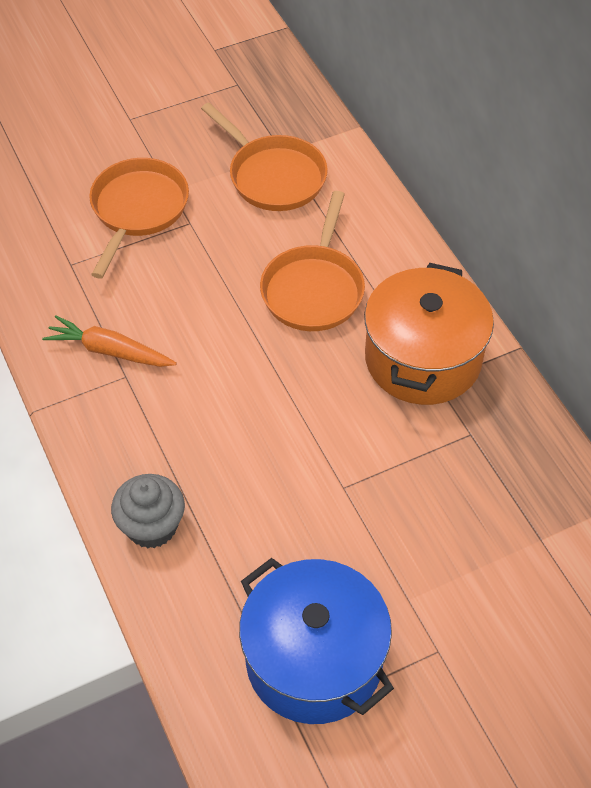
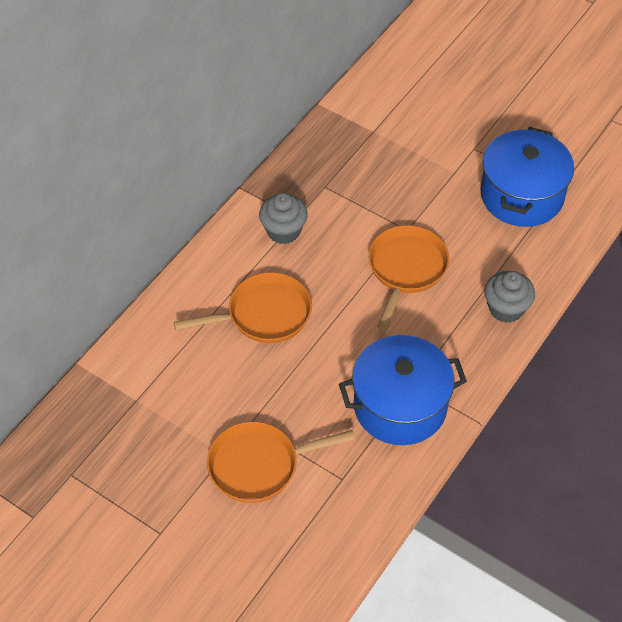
camera: 120 degrees left, 0 degrees up
orange carrot [42,315,177,367] -> blue pot [339,335,467,445]
orange pan [201,103,328,211] -> orange pan moved to [369,225,449,331]
orange pot [364,263,494,405] -> grey cupcake [259,193,308,244]

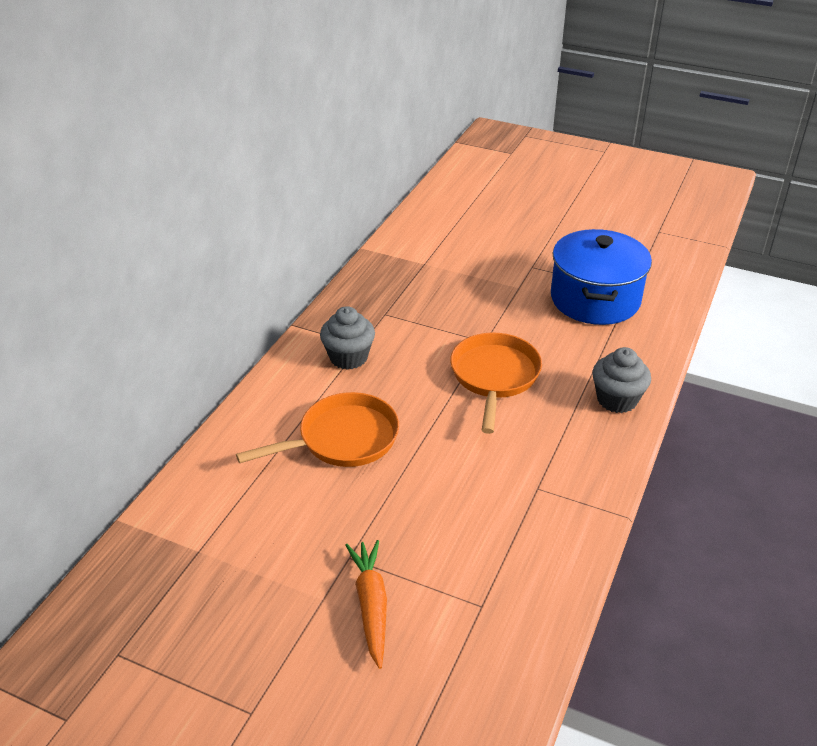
camera: 10 degrees left, 15 degrees down
orange pan [207,421,355,503] -> orange carrot [345,540,387,669]
blue pot [339,335,467,445] -> none

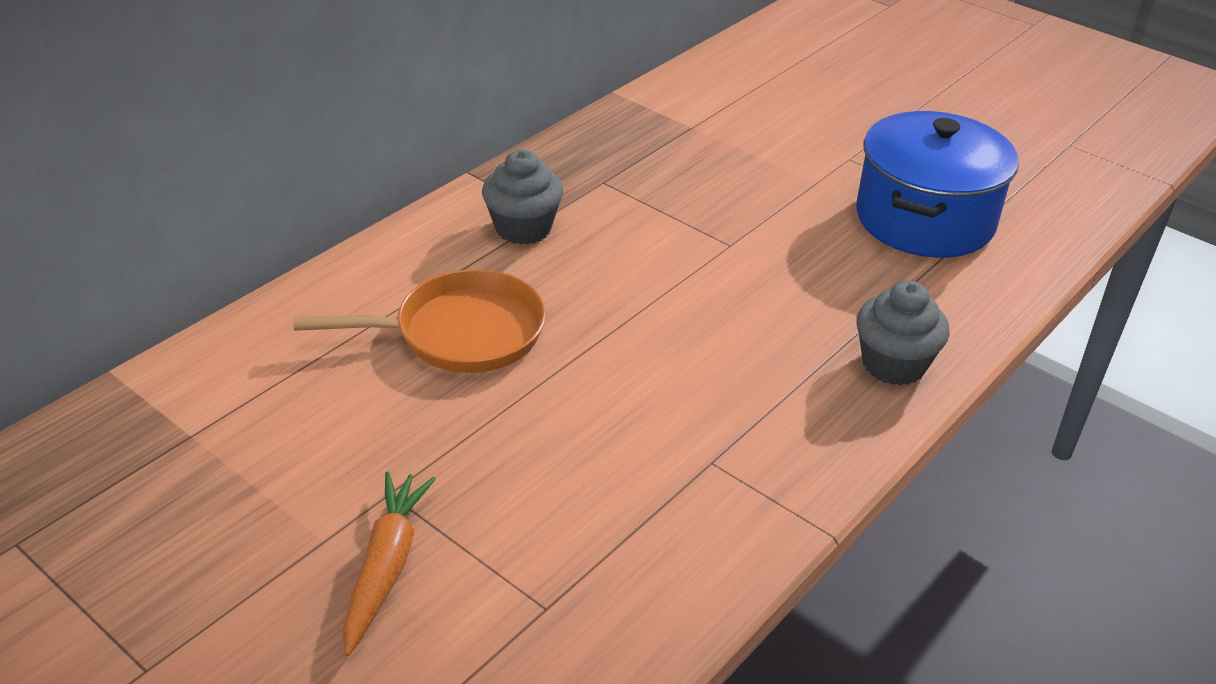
camera: 15 degrees right, 0 degrees up
orange pan [450,333,542,434] -> none

